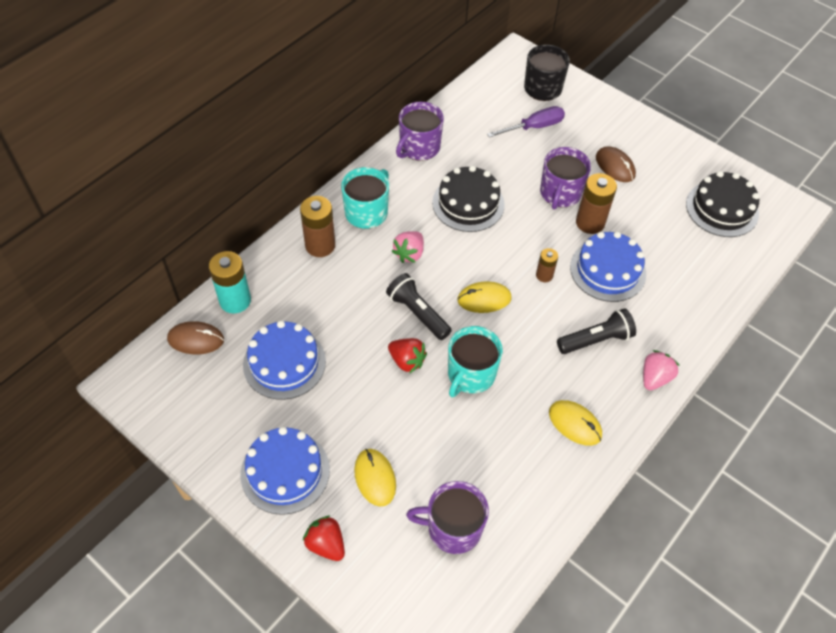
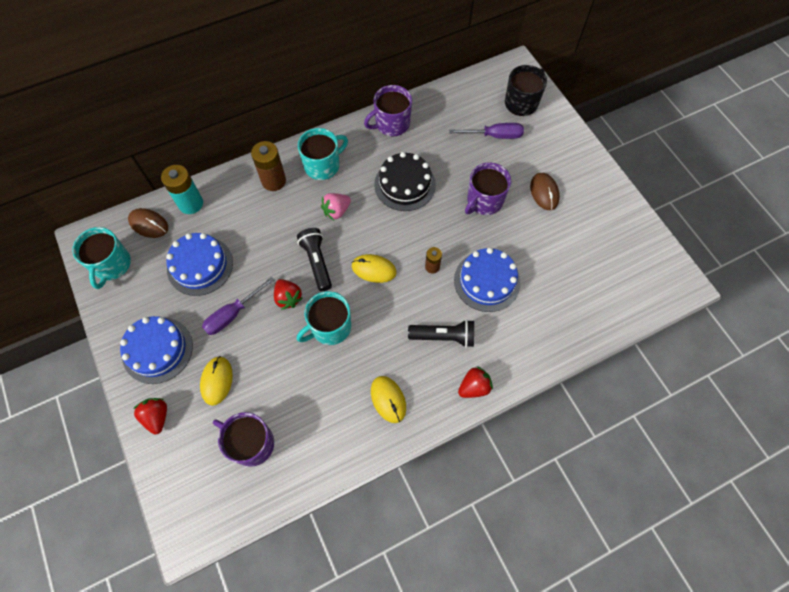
camera: 25 degrees right, 10 degrees up
brown battery [576,173,617,234] -> none
pink strawberry [643,350,680,390] -> red strawberry [458,366,493,398]
black cake [686,171,760,237] -> none
none -> turquoise mug [72,227,131,289]
none -> purple screwdriver [202,277,274,335]

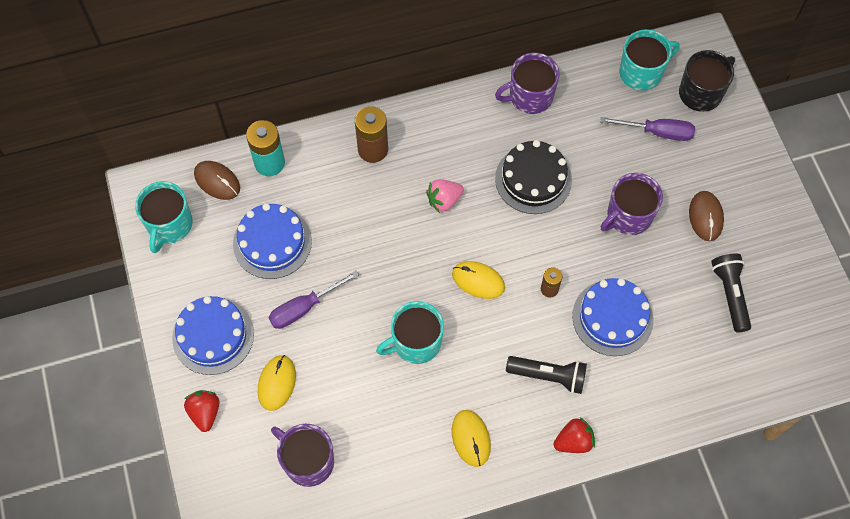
camera: 10 degrees right, 0 degrees up
red strawberry [274,279,303,310] -> none
black flashlight [297,228,332,291] -> black flashlight moved to [711,254,751,332]
turquoise mug [298,128,348,180] -> turquoise mug moved to [619,29,680,91]

